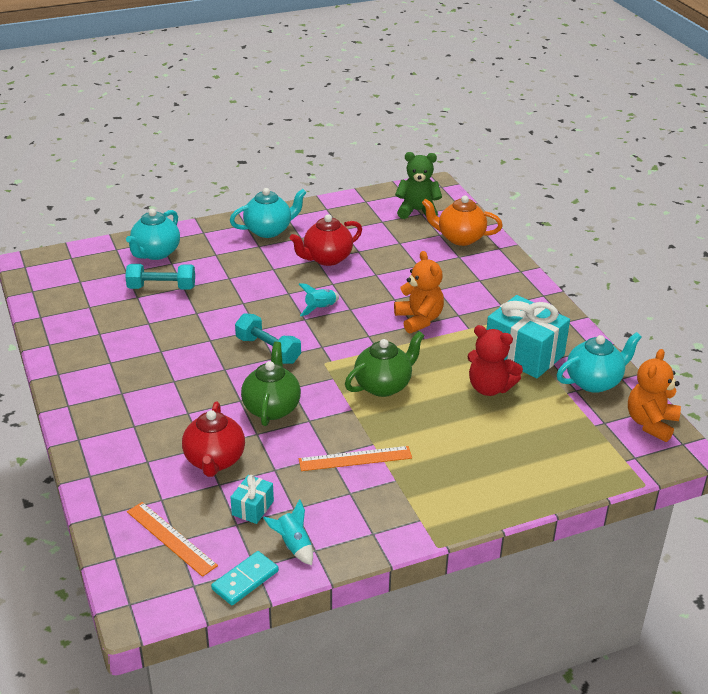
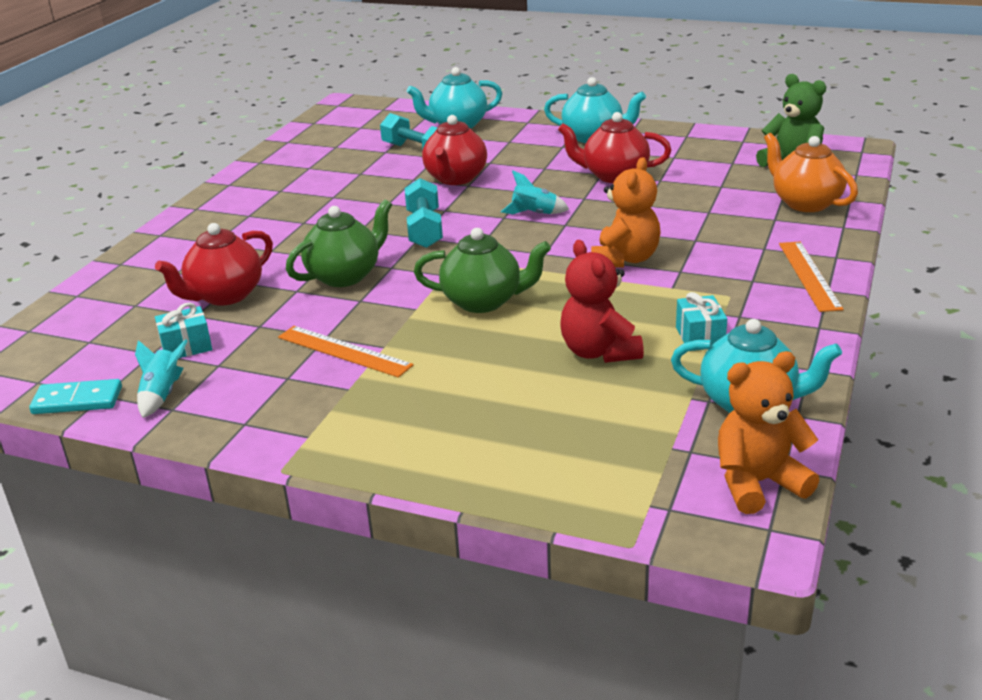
camera: 45 degrees right, 5 degrees down
orange ruler [127,502,218,577] -> orange ruler moved to [779,242,844,312]
turquoise gift [486,295,570,378] -> turquoise gift [676,292,727,351], size x0.47
none -> red teapot [422,115,487,185]

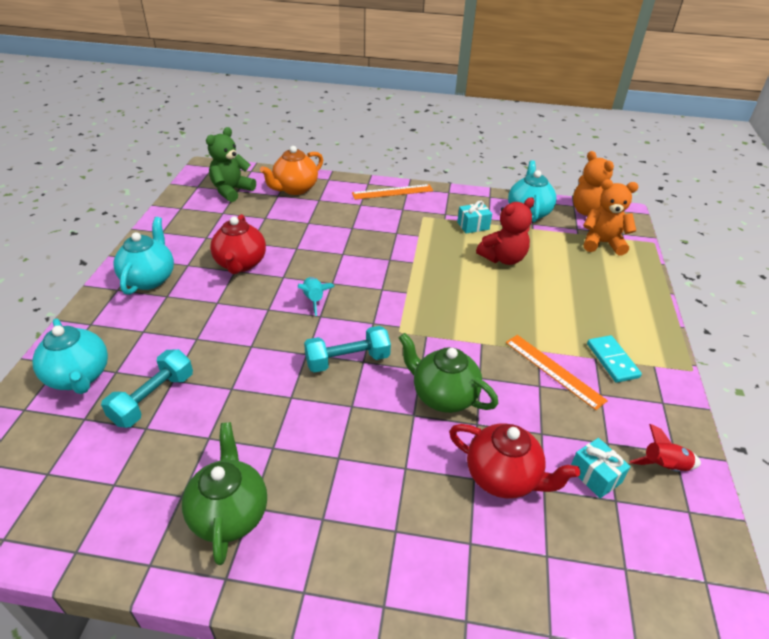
camera: 105 degrees left, 10 degrees up
turquoise domino [29,379,122,414] -> turquoise domino moved to [587,335,642,383]
turquoise rocket [135,339,188,418] -> red rocket [629,424,701,472]
orange ruler [278,326,414,378] -> orange ruler turned 60 degrees counterclockwise [506,335,608,410]
green teapot [414,228,551,313] -> green teapot moved to [182,422,267,565]
red teapot [422,115,487,185] -> none
orange teddy bear [591,157,661,268] -> orange teddy bear moved to [583,179,638,255]

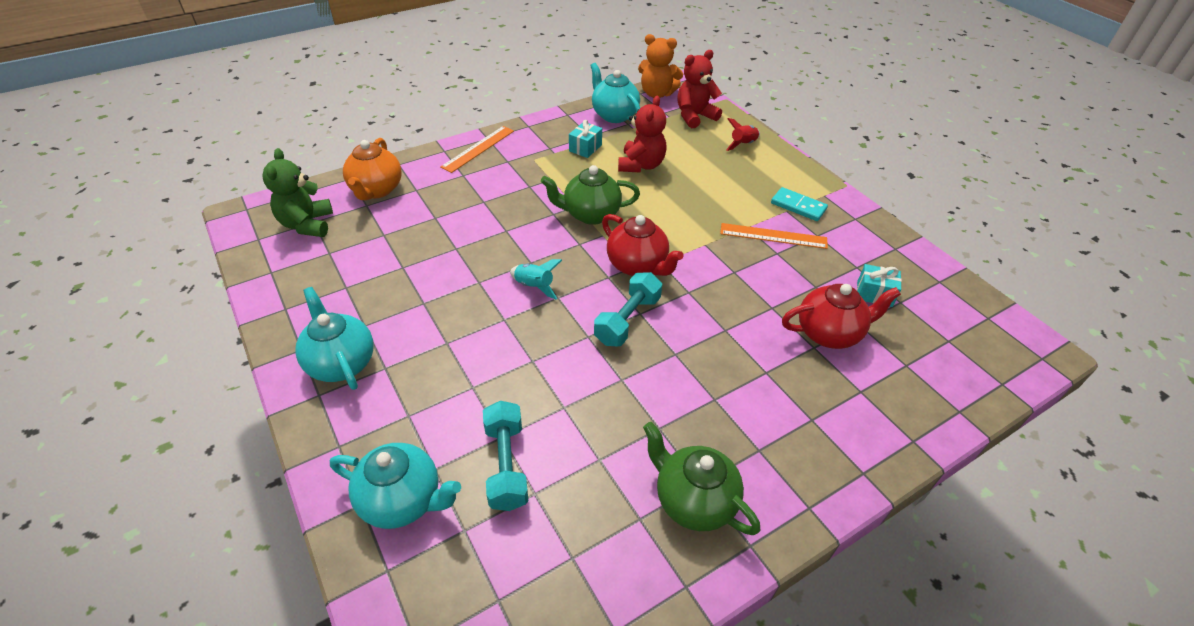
camera: 40 degrees left, 5 degrees up
red teapot [210,214,266,274] -> red teapot moved to [602,214,684,276]
green teapot [399,333,499,413] -> green teapot moved to [541,165,640,225]
orange teddy bear [583,179,638,255] -> red teddy bear [677,50,722,128]
red rocket [629,424,701,472] -> red rocket moved to [726,118,760,151]

